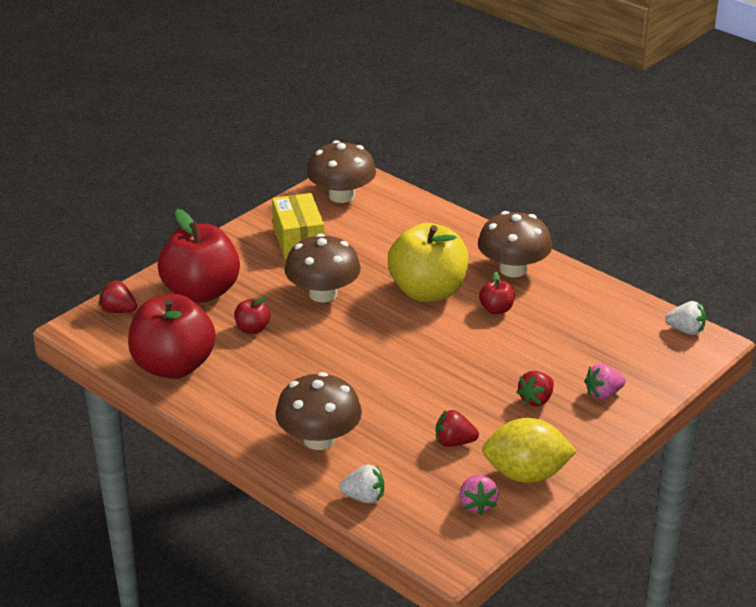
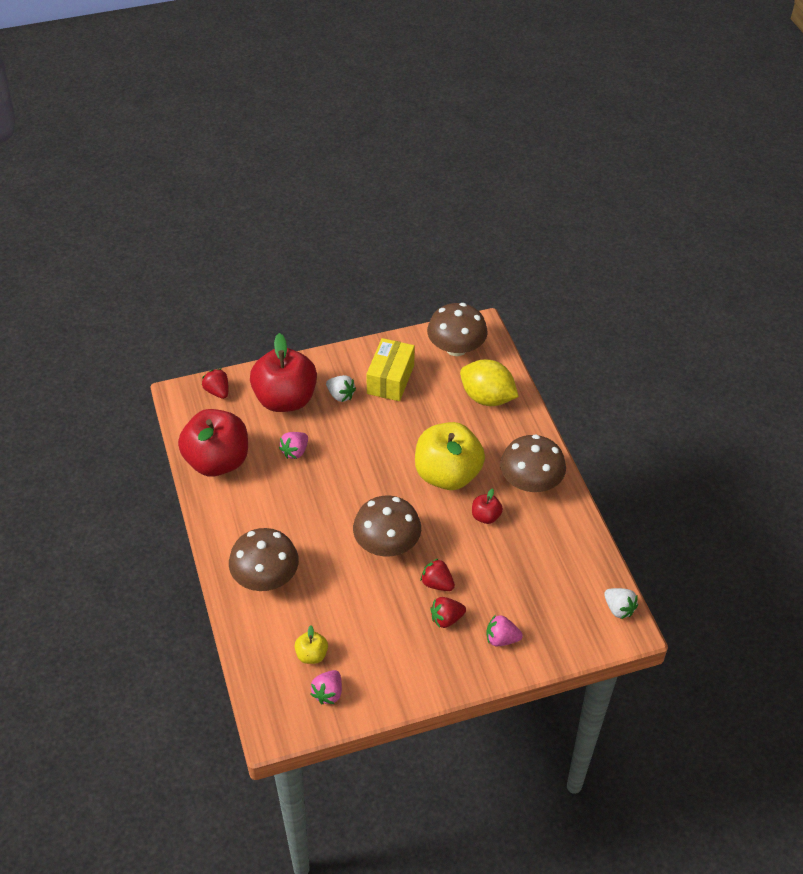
camera: 30 degrees right, 15 degrees up
red apple [234,297,270,334] -> pink strawberry [279,432,308,459]
brown mushroom [285,233,361,302] -> brown mushroom moved to [353,495,421,557]
white strawberry [339,464,384,504] -> white strawberry moved to [326,375,356,402]
red strawberry [436,410,479,447] -> red strawberry moved to [420,558,455,591]
yellow lemon [482,418,577,483] -> yellow lemon moved to [460,359,519,406]
none -> yellow apple [294,625,328,664]

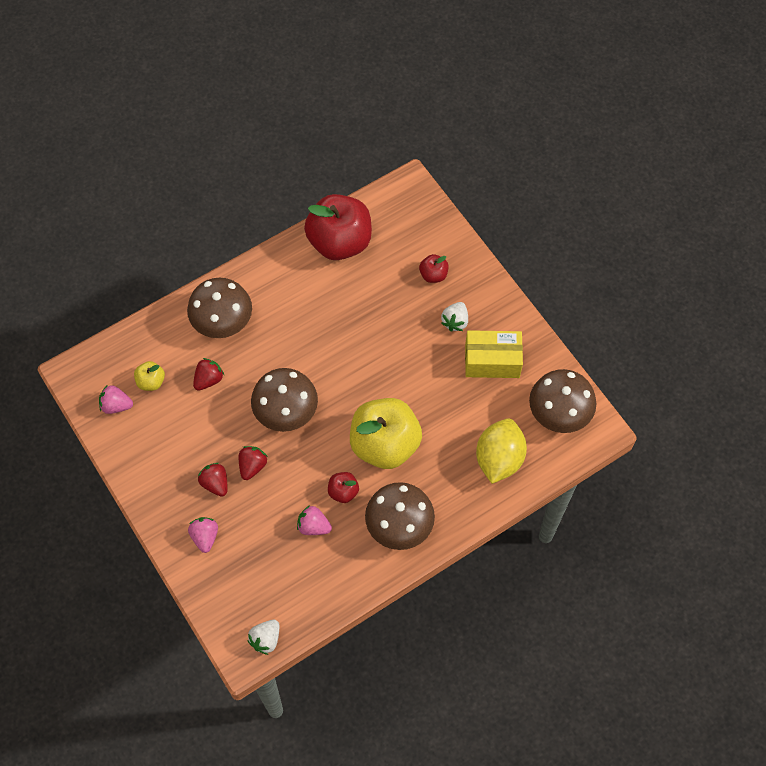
camera: 75 degrees right, 15 degrees up
red strawberry [202,369,228,399] -> red strawberry moved to [193,358,224,391]
red apple [250,333,317,412] -> red apple [419,254,449,283], size x0.43
pink strawberry [279,432,308,459] -> pink strawberry moved to [297,505,332,535]

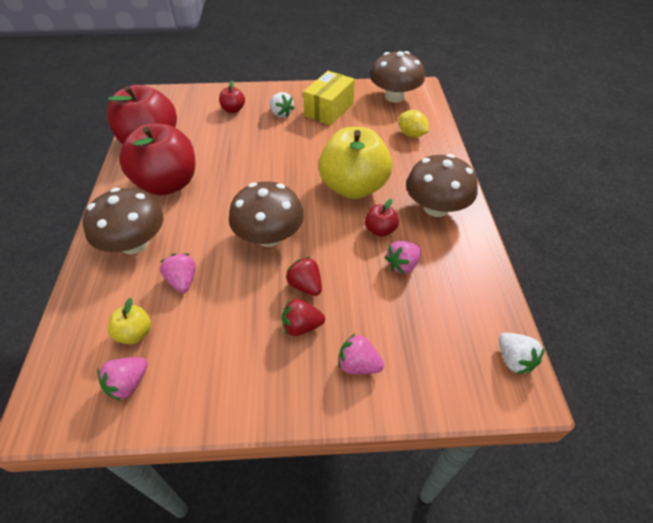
camera: 60 degrees left, 15 degrees down
red strawberry [193,358,224,391] -> pink strawberry [160,253,196,293]
yellow lemon [476,418,527,484] -> yellow lemon [399,110,429,137], size x0.60
none -> red apple [119,123,195,195]

